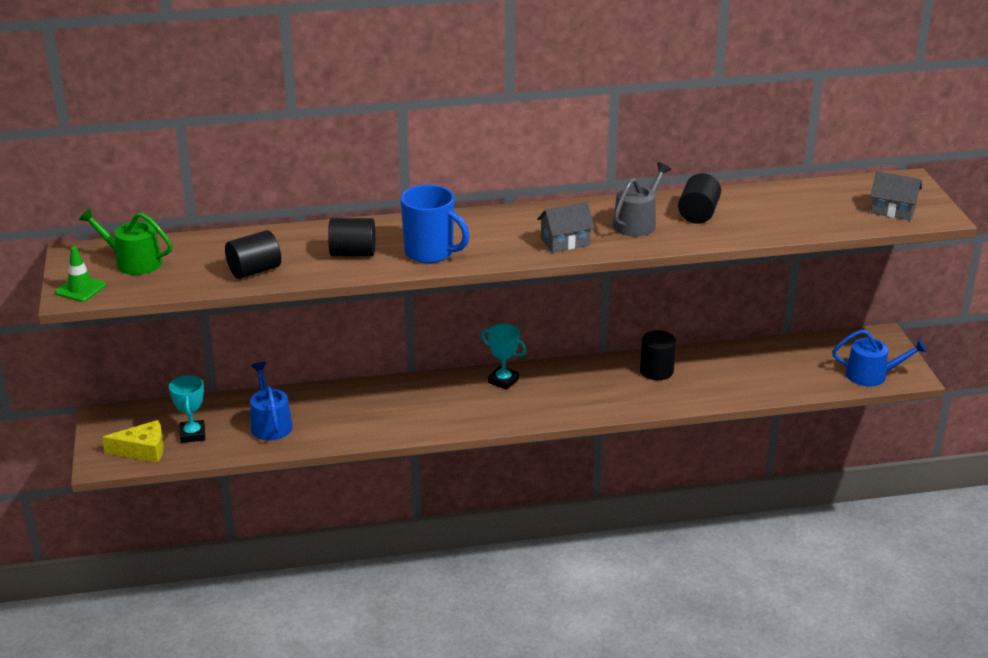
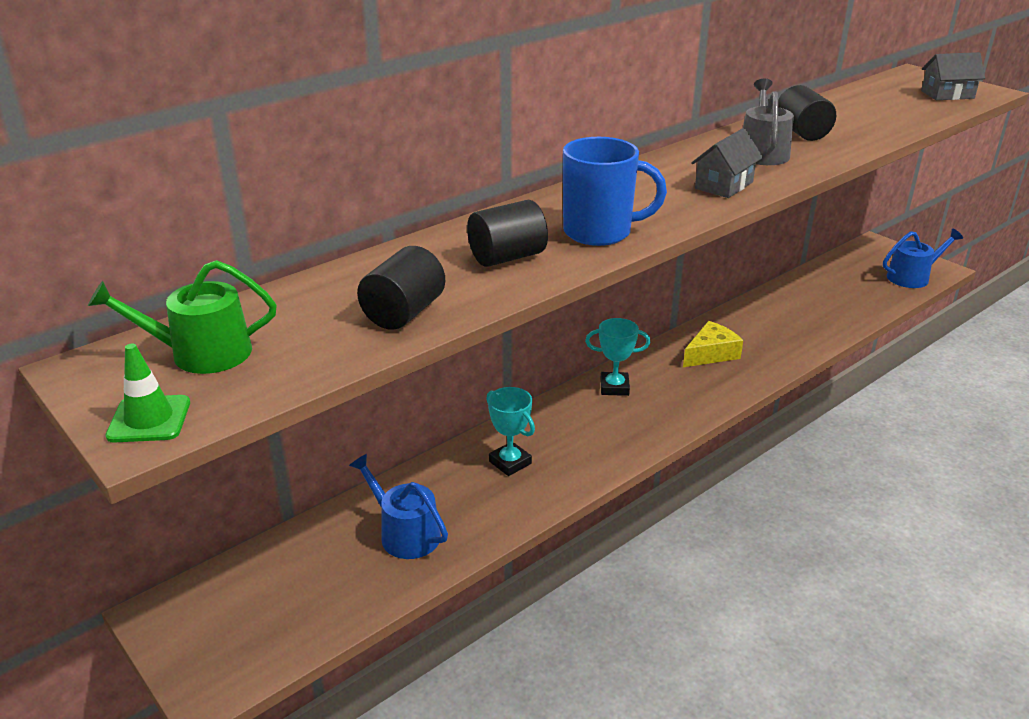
camera: 30 degrees left, 0 degrees up
yellow cheese [102,420,164,463] -> yellow cheese moved to [683,321,743,367]
turquoise trophy [169,375,205,443] -> turquoise trophy moved to [486,387,535,476]
black cylinder [640,330,676,380] -> none

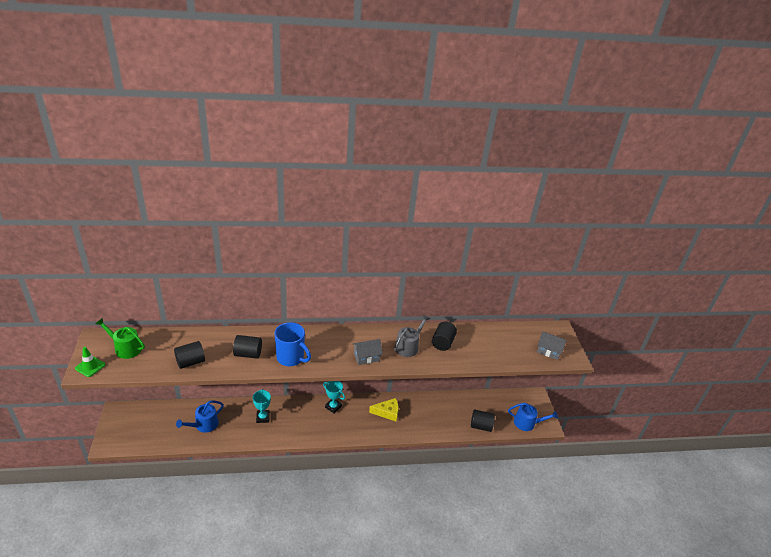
camera: 30 degrees right, 5 degrees up
blue watering can [349,454,448,559] -> blue watering can turned 120 degrees counterclockwise [176,400,224,433]
none -> black cylinder [471,410,495,432]

